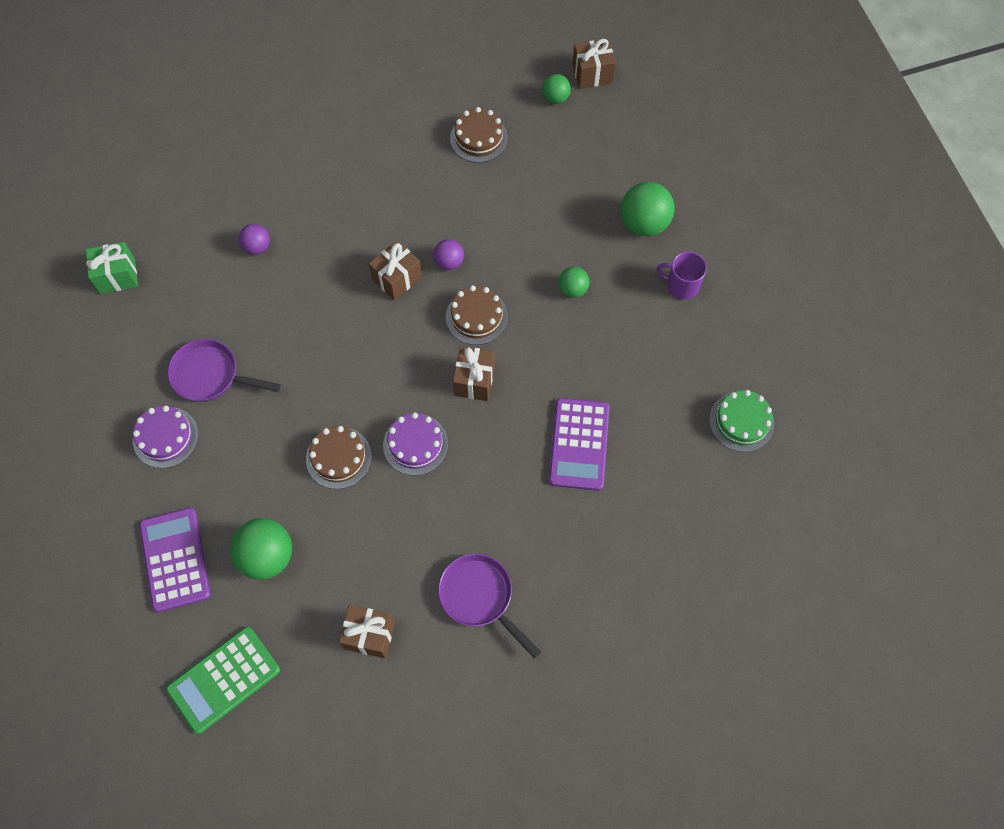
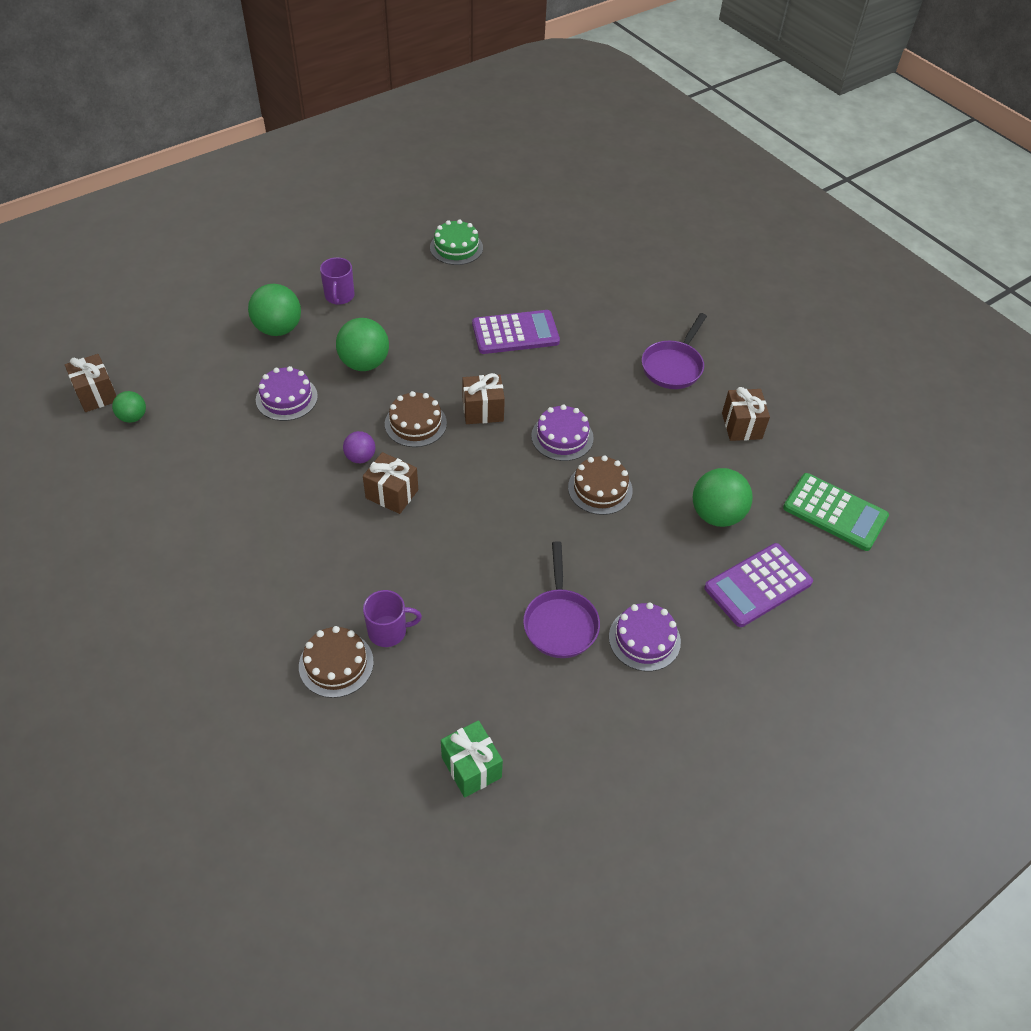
camera: 110 degrees left, 15 degrees down
purple ball [239,224,270,255] -> purple mug [363,590,422,647]
brown cake [450,107,508,163] -> brown cake moved to [299,626,374,698]
green ball [559,267,589,298] -> green ball [336,318,389,371], size x1.76
none -> purple cake [256,366,318,421]

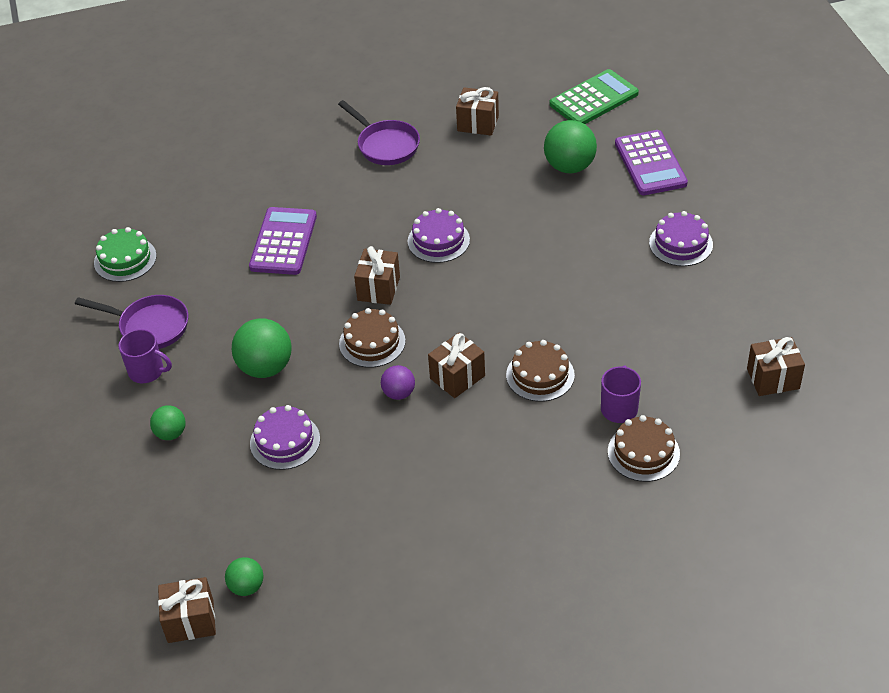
camera: 65 degrees left, 5 degrees down
green ball [248,284,301,336] -> green ball [150,405,186,440], size x0.57
green gift [441,720,503,798] -> brown gift [747,337,805,396]
purple pan [523,541,600,658] -> purple pan moved to [75,295,188,349]
brown cake [568,455,633,515] -> brown cake moved to [506,340,575,402]

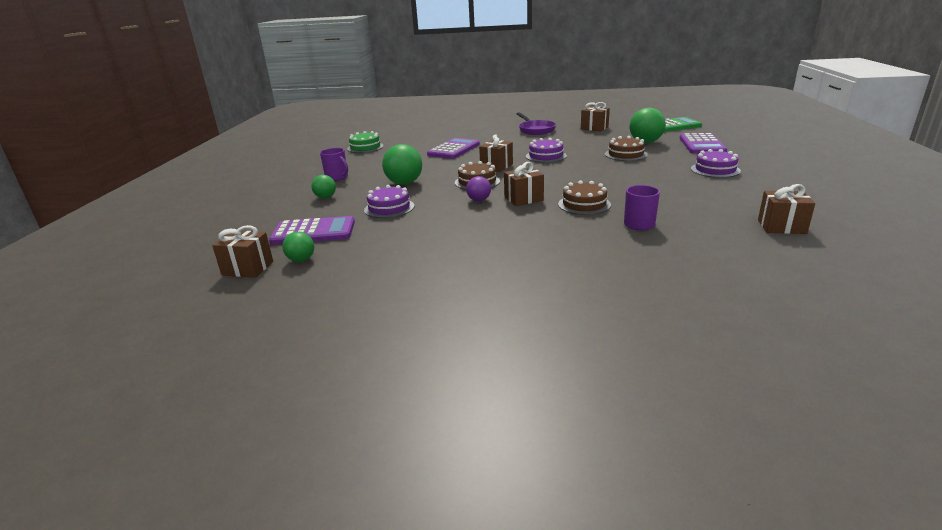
camera: 20 degrees right, 20 degrees down
purple pan [75,295,188,349] -> none
brown cake [608,415,680,482] -> brown cake moved to [605,136,648,161]
none -> purple calculator [269,216,355,245]

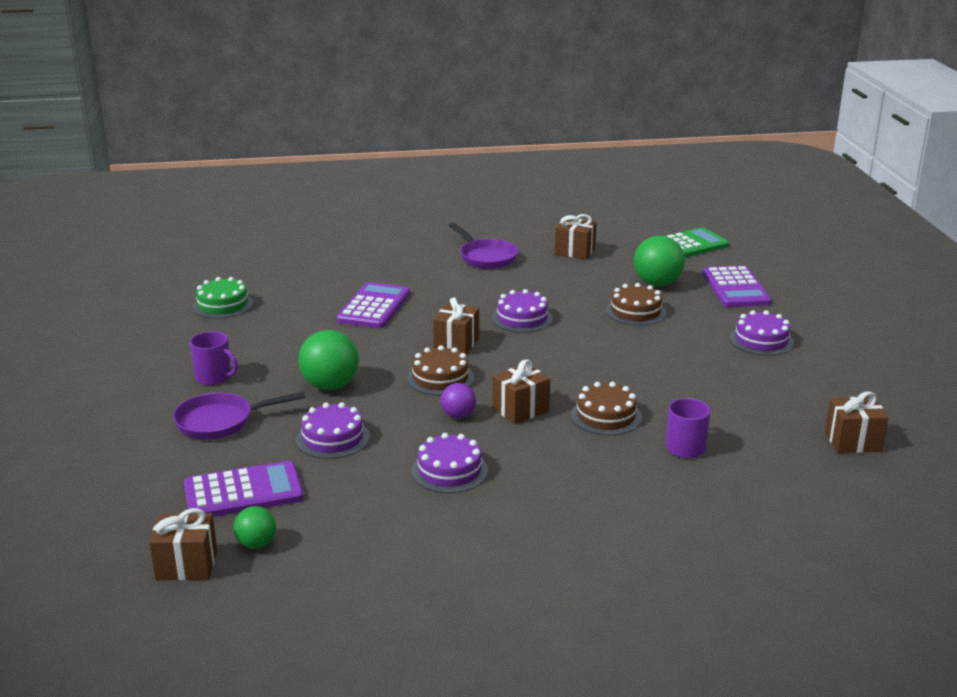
camera: 15 degrees left, 0 degrees up
green ball [311,175,336,198] -> purple pan [173,392,305,440]
none -> purple cake [411,433,488,493]

